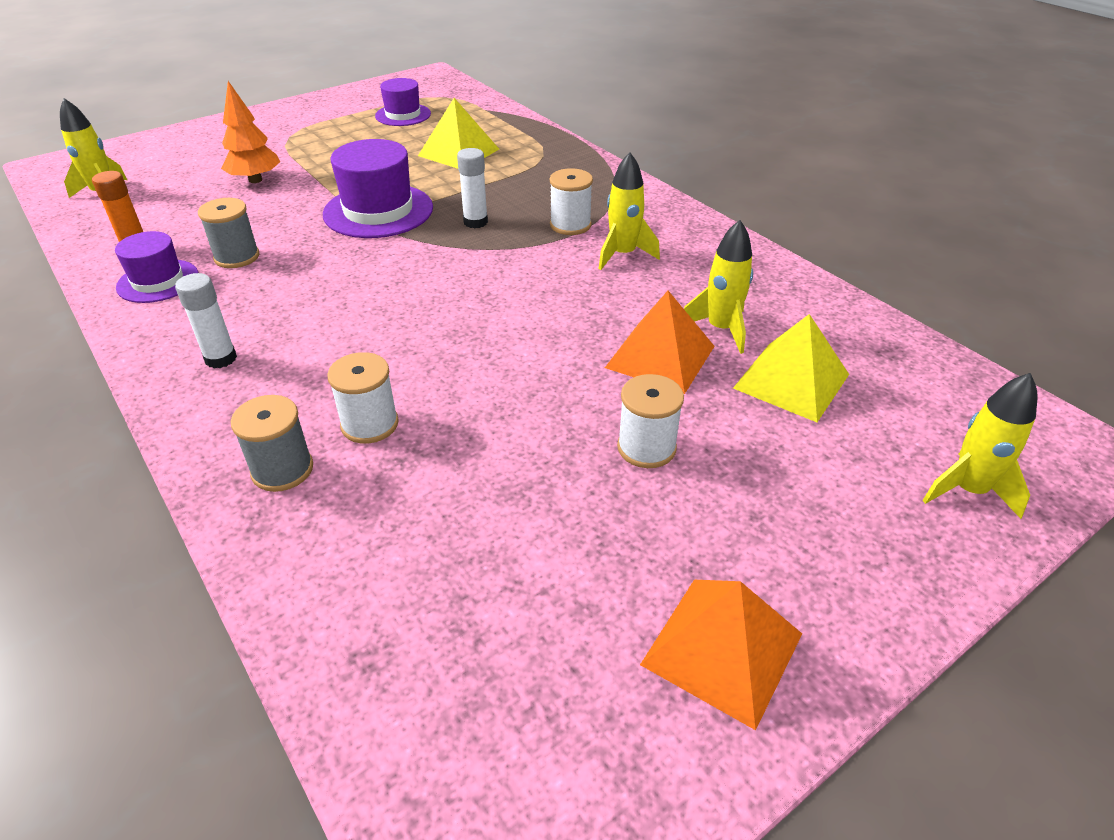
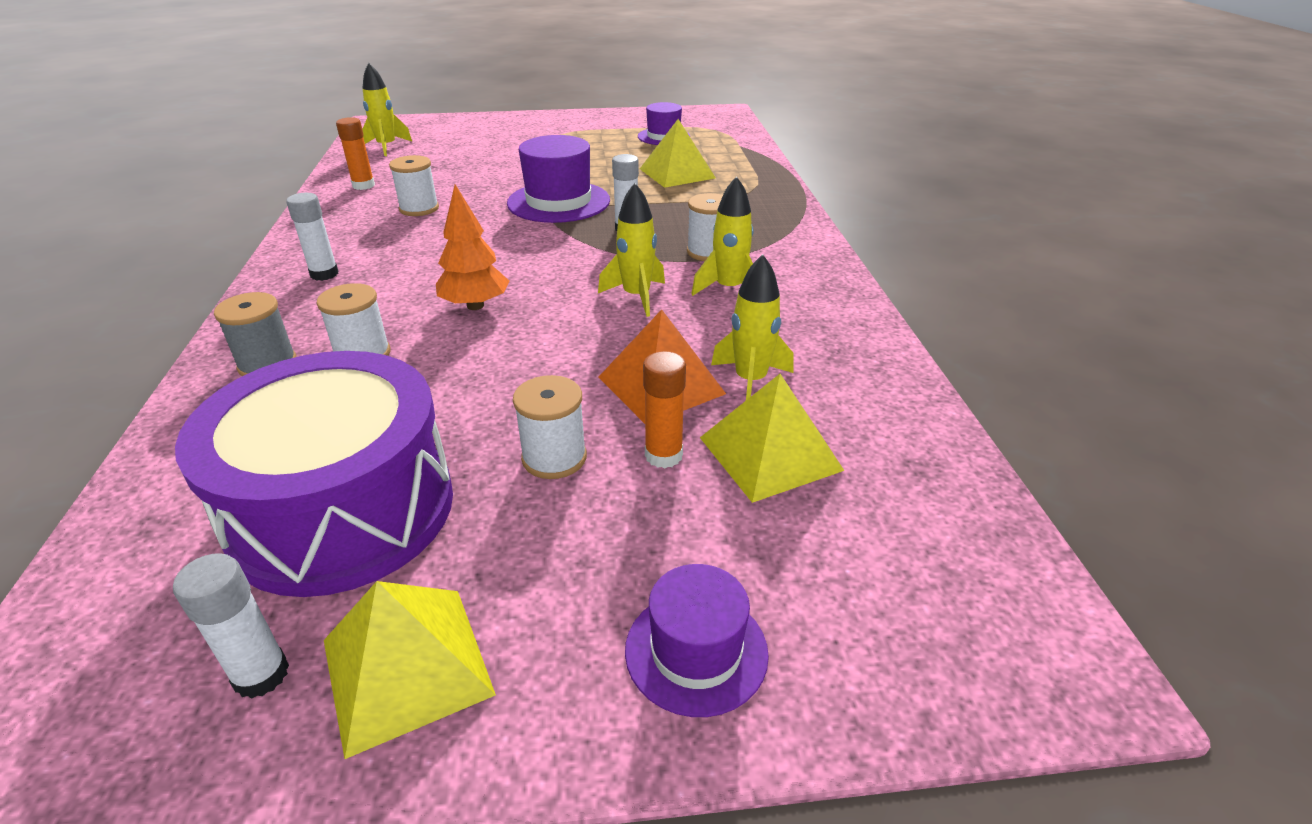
camera: 30 degrees right, 5 degrees down
purple hat [115,231,198,303] -> purple hat moved to [625,564,769,717]
grey spool [198,198,260,268] -> white spool [389,155,439,216]
orange tree [221,81,280,183] -> orange tree moved to [436,184,509,310]
orange pyramid [640,580,802,730] -> yellow pyramid [324,581,496,759]
yellow rocket [922,373,1038,519] -> yellow rocket moved to [598,183,665,317]
none -> white glue stick [173,553,289,699]
none -> purple drum [175,351,453,597]
none -> orange glue stick [643,351,686,468]

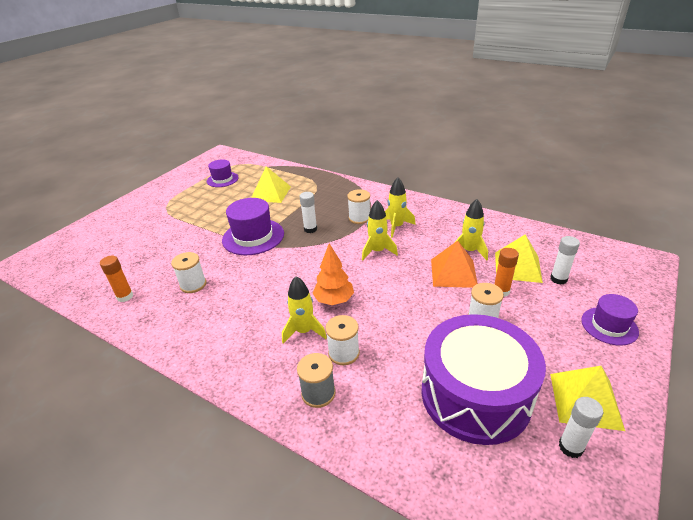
camera: 50 degrees left, 0 degrees up
white glue stick [286,193,339,281] -> white glue stick moved to [550,236,580,285]
yellow rocket [362,63,412,156] -> yellow rocket moved to [282,276,327,343]

